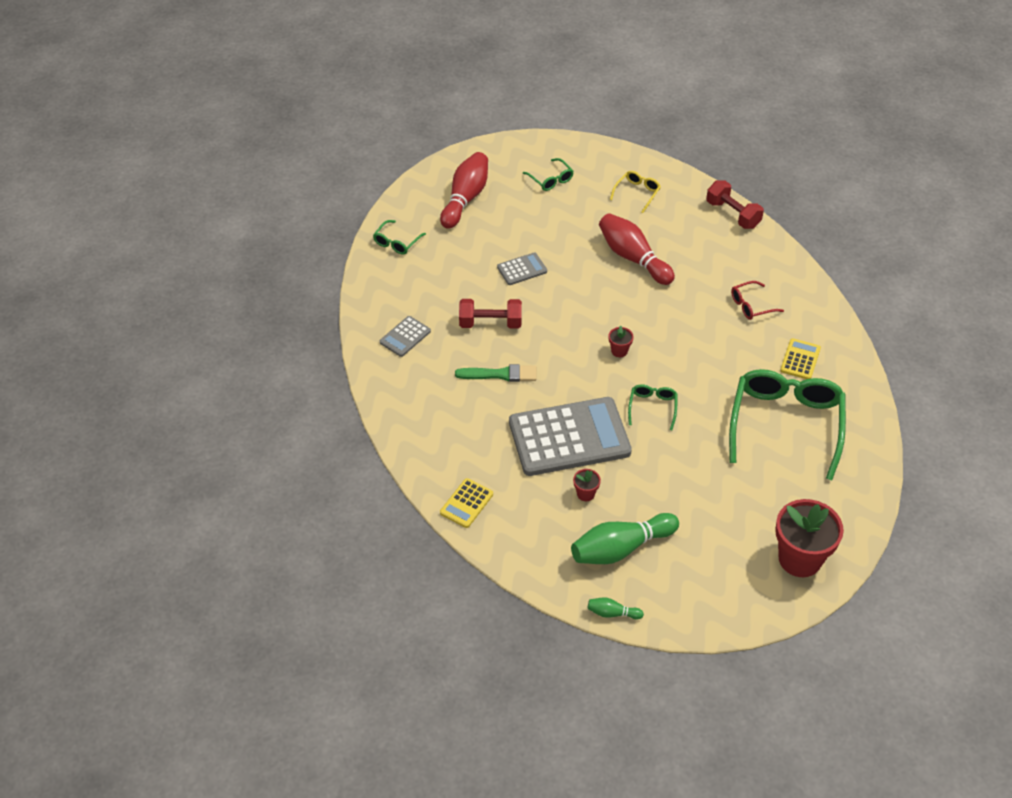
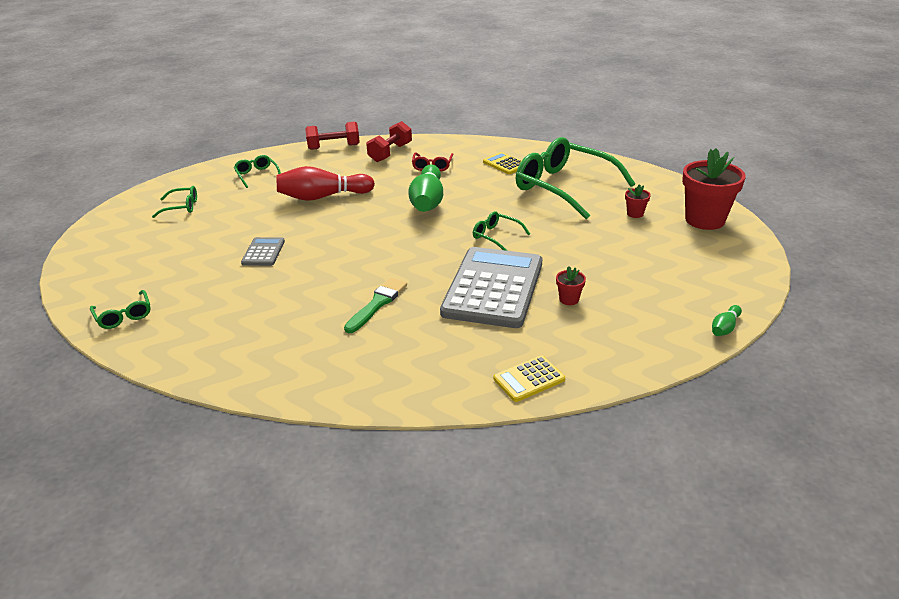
camera: 60 degrees left, 15 degrees down
grey calculator [380,316,431,357] -> none
red bowling pin [440,152,488,229] -> none
yellow calculator [440,478,493,528] -> yellow calculator turned 90 degrees clockwise [494,356,565,402]
red dumbbell [459,299,522,329] -> red dumbbell moved to [366,121,412,162]
green bowling pin [571,513,679,564] -> green bowling pin moved to [408,165,443,212]
red flower pot [608,325,634,357] -> red flower pot moved to [625,184,651,218]
yellow glasses [610,171,661,213] -> green glasses [234,155,281,188]

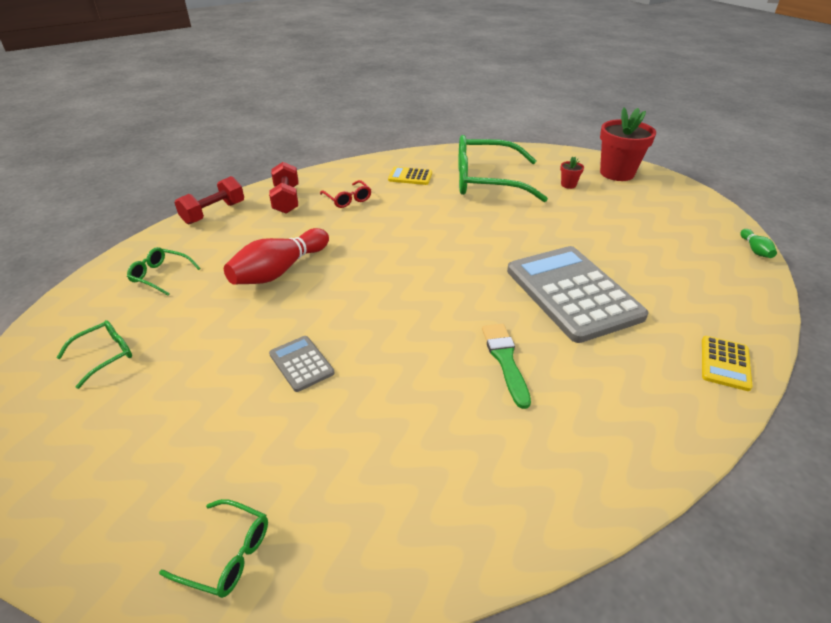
camera: 40 degrees left, 5 degrees up
green bowling pin [408,165,443,212] -> none
green glasses [473,211,530,251] -> none
red flower pot [556,266,586,305] -> none

